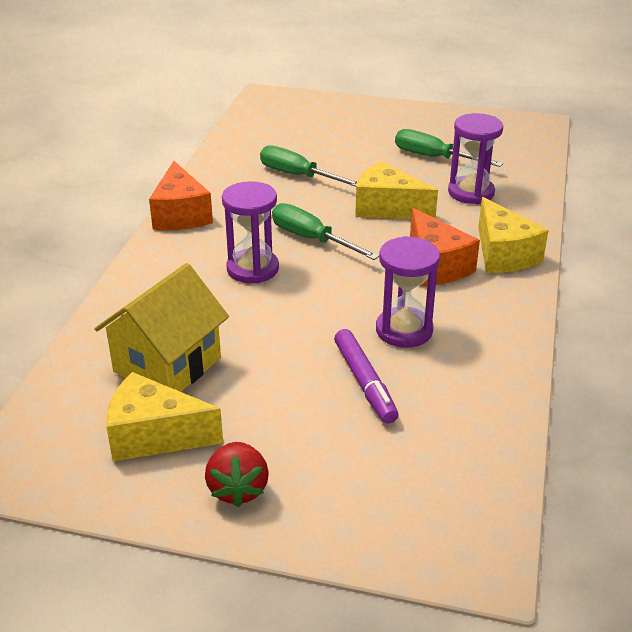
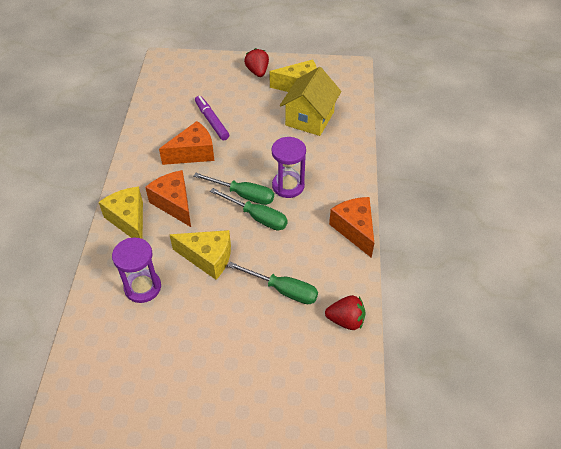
camera: 170 degrees right, 15 degrees up
purple hourglass [376,236,440,348] -> orange cheese [159,121,214,165]
green screwdriver [395,129,503,167] -> green screwdriver moved to [193,173,274,205]
none -> red strawberry [325,295,366,330]

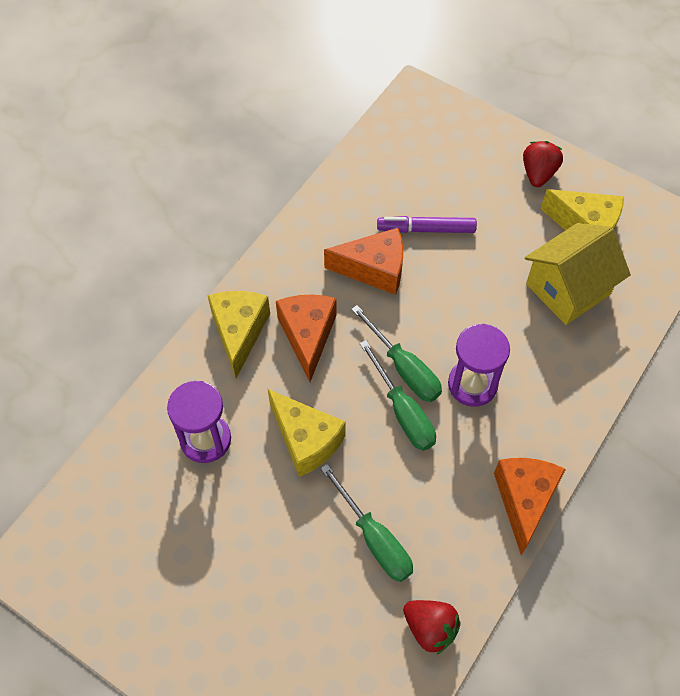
camera: 30 degrees right, 10 degrees up
purple marker [195,96,229,140] -> purple marker turned 90 degrees counterclockwise [377,216,477,233]

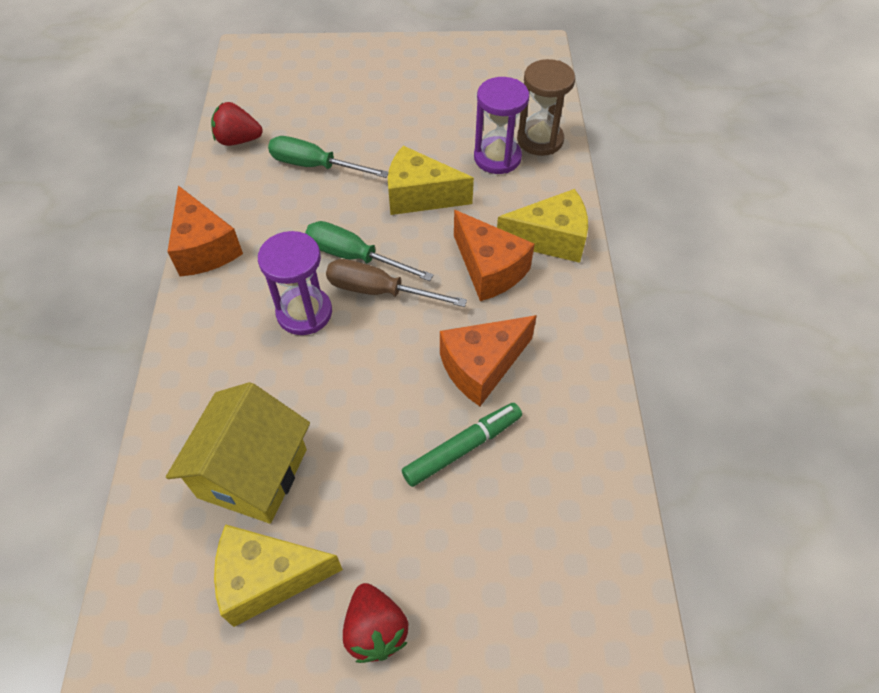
camera: 145 degrees right, 5 degrees down
yellow cheese [207,291,270,378] -> yellow cheese turned 60 degrees counterclockwise [497,189,588,263]
green screwdriver [351,305,442,402] -> brown screwdriver [326,259,467,307]
purple marker [377,216,477,233] -> green marker [402,403,522,487]
none -> brown hourglass [517,59,575,156]

